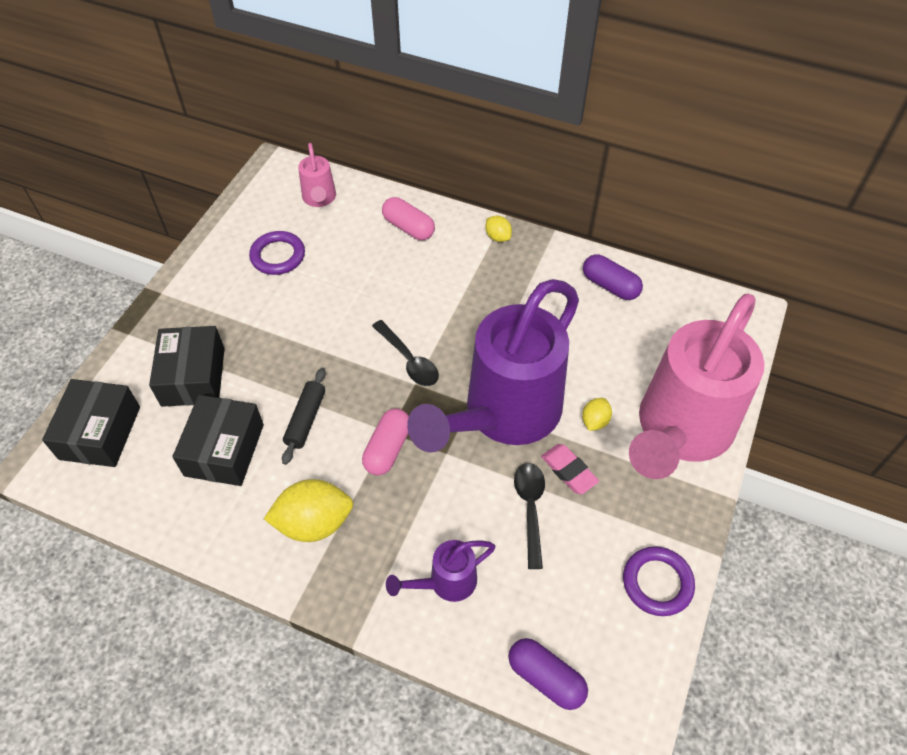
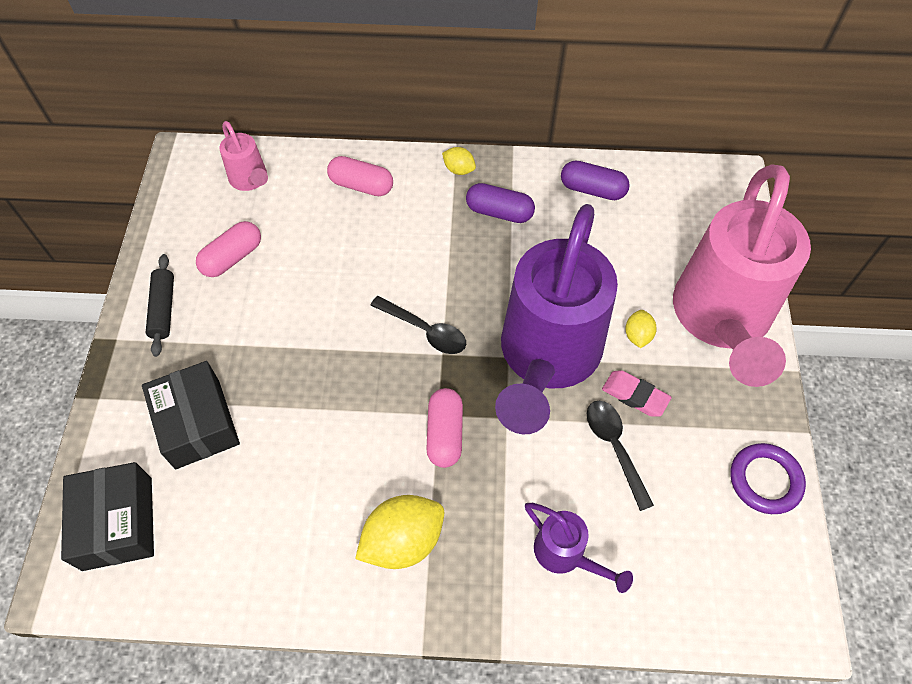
camera: 20 degrees left, 5 degrees up
black box [172,395,264,486] -> none
purple ring [249,231,305,275] -> pink capsule [196,221,261,277]
black rolling pin [282,368,326,465] -> black rolling pin moved to [146,254,174,357]
purple watering can [386,540,495,602] -> purple watering can turned 90 degrees counterclockwise [525,503,633,593]
purple capsule [508,638,588,710] -> purple capsule moved to [466,183,535,223]

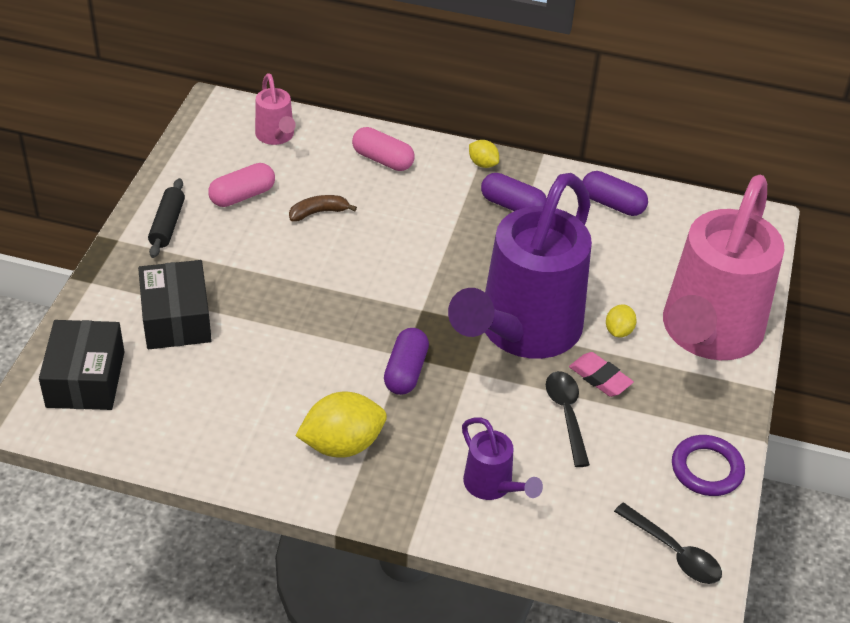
camera: 10 degrees right, 15 degrees down
black spoon [370,296,466,354] -> black spoon moved to [614,503,722,584]
pink capsule [426,388,463,468] -> purple capsule [384,328,429,395]
none -> brown banana [289,195,357,221]

